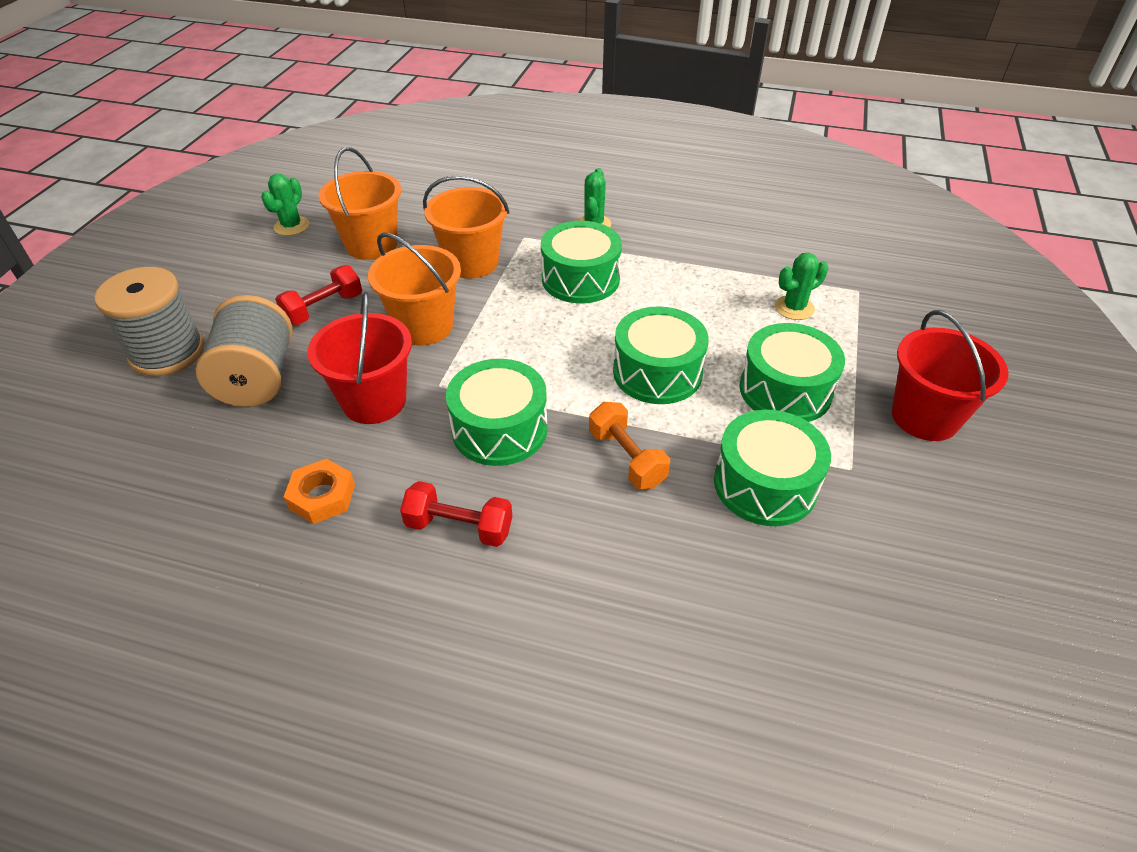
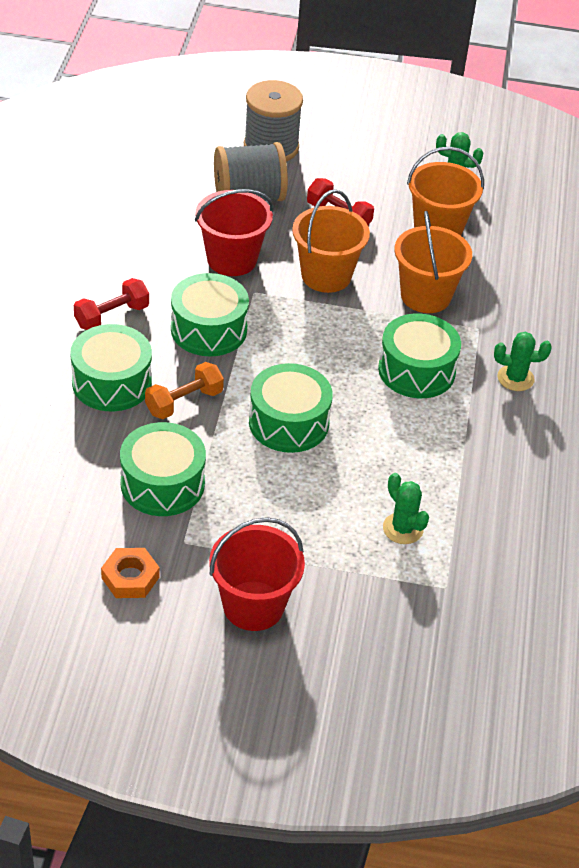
camera: 80 degrees right, 0 degrees up
orange nut [284,459,355,524] -> orange nut moved to [101,548,160,598]
red dumbbell [400,481,512,547] -> red dumbbell turned 45 degrees clockwise [74,278,149,330]
green drum [739,323,845,422] -> green drum moved to [70,324,152,411]

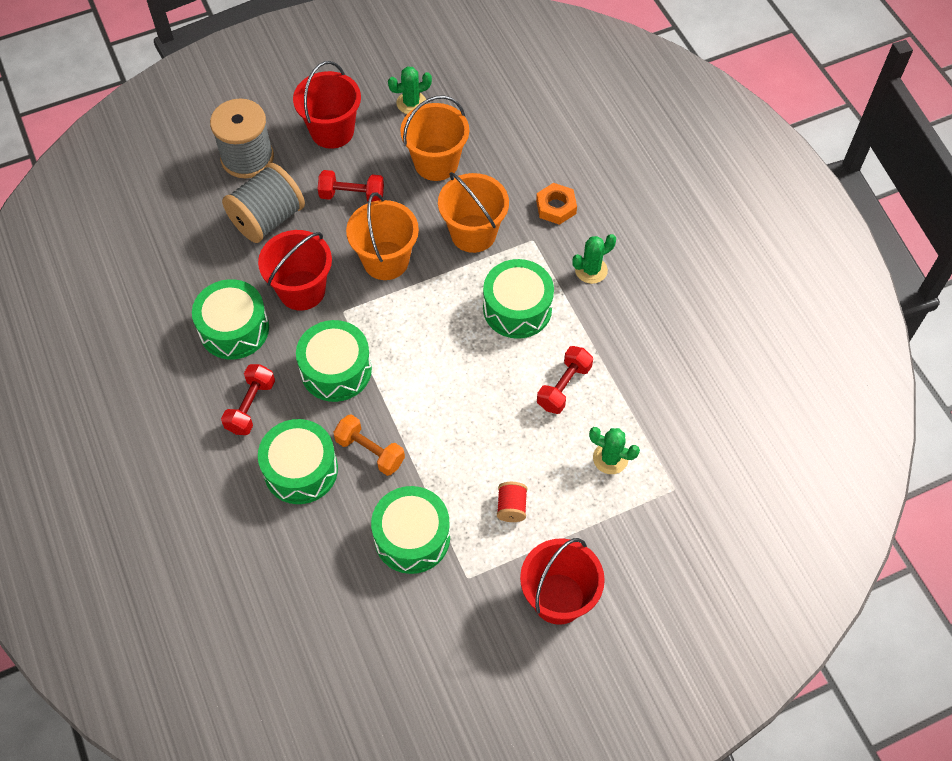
camera: 30 degrees left, 15 degrees up
orange nut [101,548,160,598] -> orange nut moved to [536,183,577,225]
orange dumbbell [145,362,224,419] -> orange dumbbell turned 75 degrees counterclockwise [333,414,405,476]
green drum [249,363,333,453] -> green drum moved to [192,279,269,359]
none -> red bucket [293,61,361,149]
none -> red spool [497,482,527,522]
none -> red dumbbell [537,346,593,414]

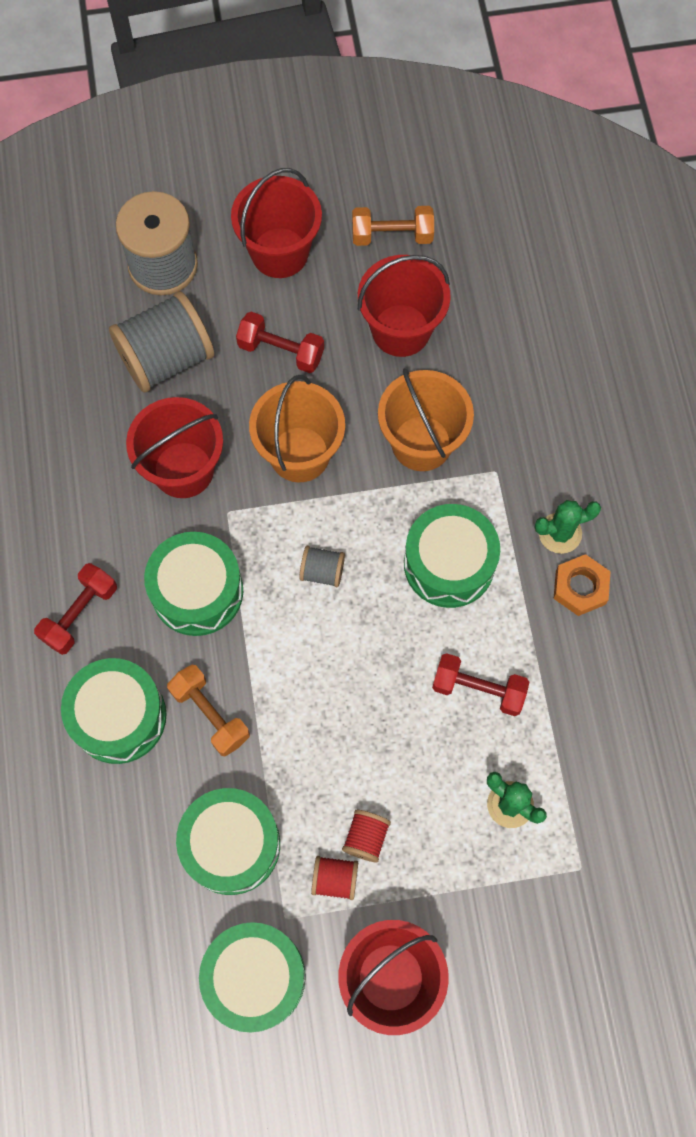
camera: 15 degrees right, 10 degrees up
green drum [192,279,269,359] -> green drum moved to [199,922,306,1032]
green cactus [388,67,432,114] -> orange dumbbell [352,206,434,246]
orange bucket [400,95,469,181] -> red bucket [358,255,451,357]
orange nut [536,183,577,225] -> orange nut moved to [554,554,611,616]
red dumbbell [537,346,593,414] -> red dumbbell turned 60 degrees clockwise [432,653,529,716]
none -> grey spool [299,546,345,587]
none -> red spool [311,856,358,900]

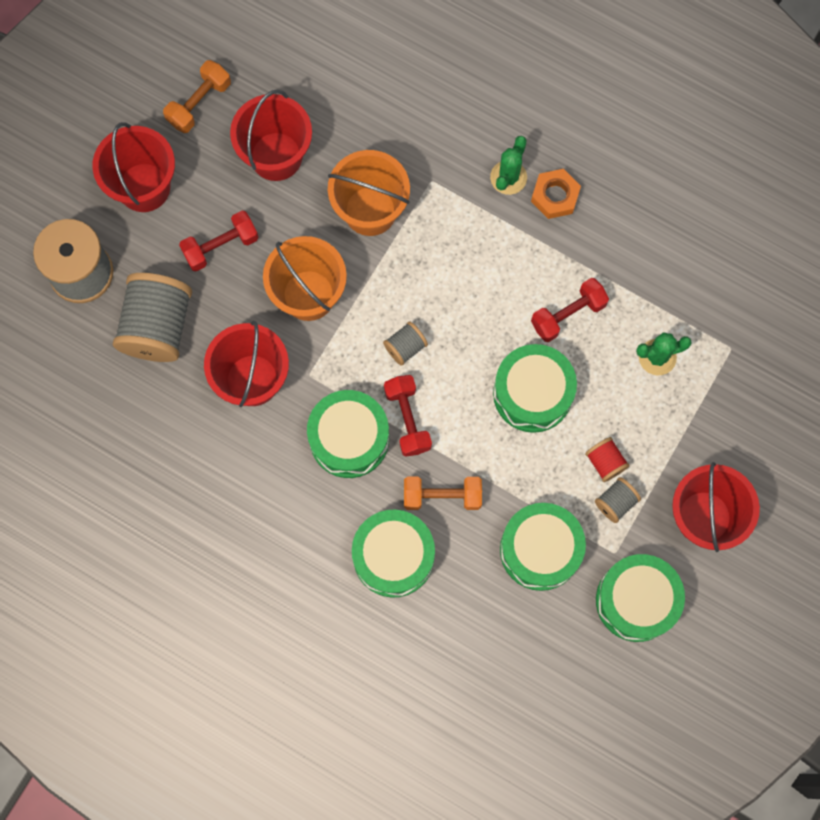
camera: 50 degrees left, 5 degrees up
red dumbbell [34,563,117,655] -> red dumbbell moved to [384,375,432,457]
red spool [311,856,358,900] -> grey spool [595,477,641,523]
green drum [404,504,500,608] -> green drum moved to [493,344,577,433]

